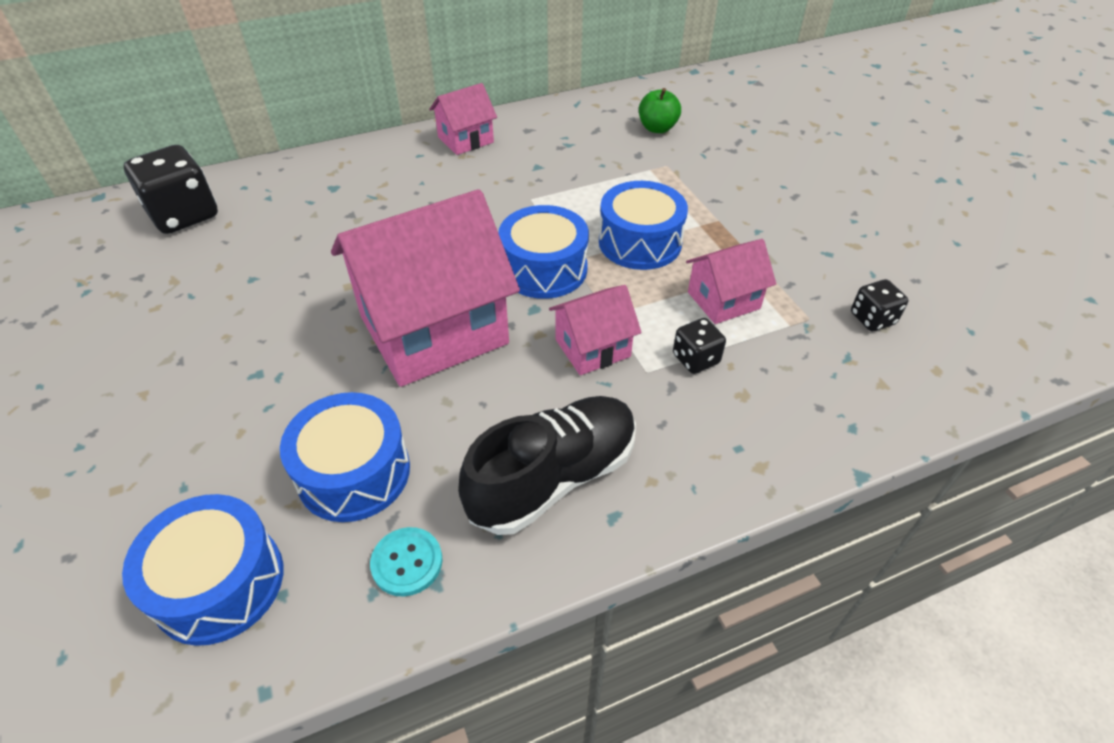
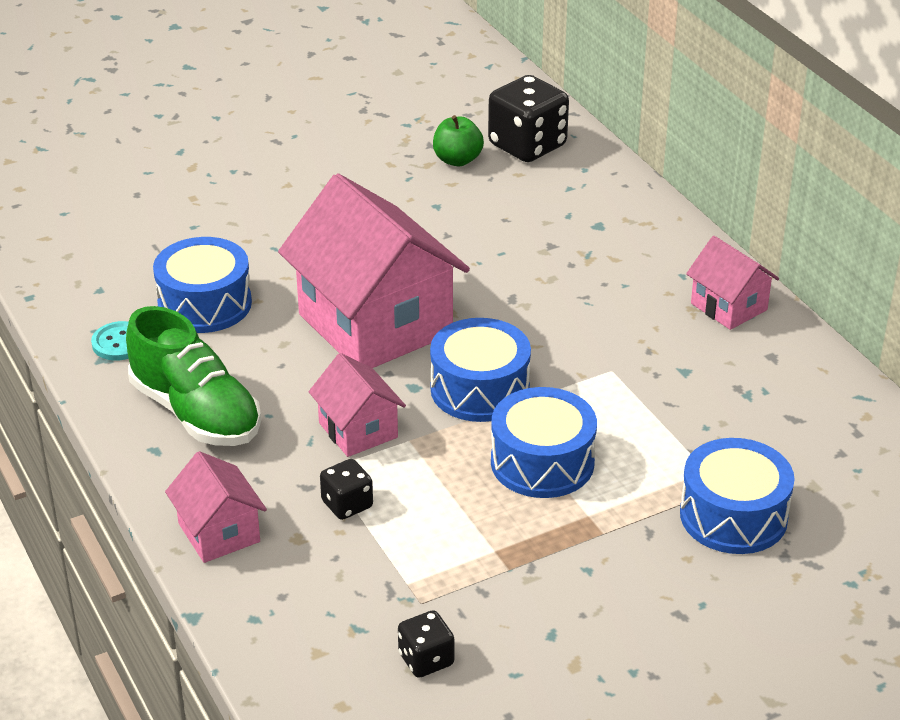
camera: 85 degrees right, 10 degrees down
blue drum [122,494,283,646] -> blue drum moved to [680,438,795,554]
black shoe [458,396,636,535] -> green shoe [126,306,261,446]
green apple [639,88,681,133] -> green apple moved to [433,115,484,166]
pink house [686,239,776,324] -> pink house moved to [165,451,267,563]

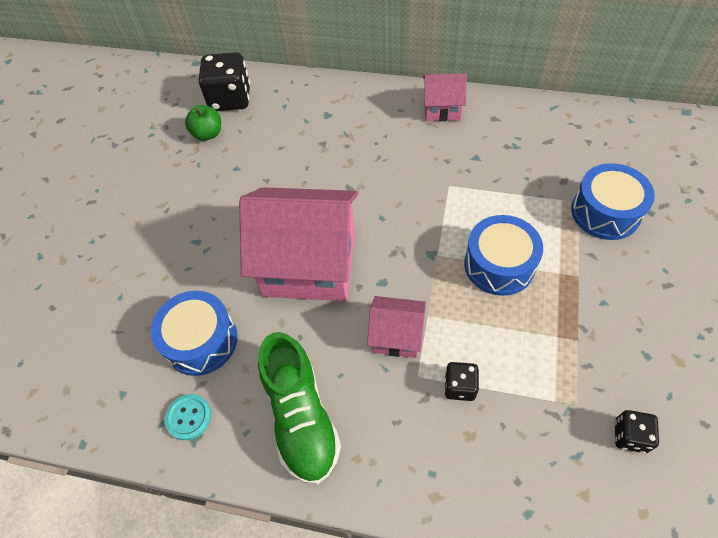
camera: 45 degrees left, 20 degrees up
green shoe [126,306,261,446] -> green shoe turned 75 degrees clockwise [258,332,341,485]
pink house [165,451,267,563] -> none
blue drum [430,318,531,422] -> none

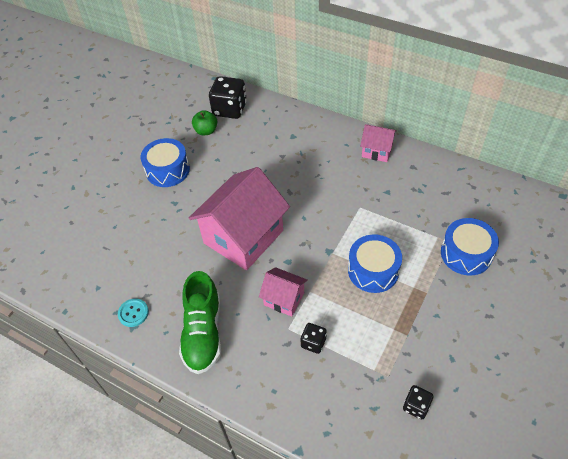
camera: 15 degrees right, 5 degrees down
blue drum [151,291,237,376] -> blue drum moved to [140,138,190,187]
pink house [239,187,358,301] -> pink house turned 75 degrees counterclockwise [189,167,290,270]

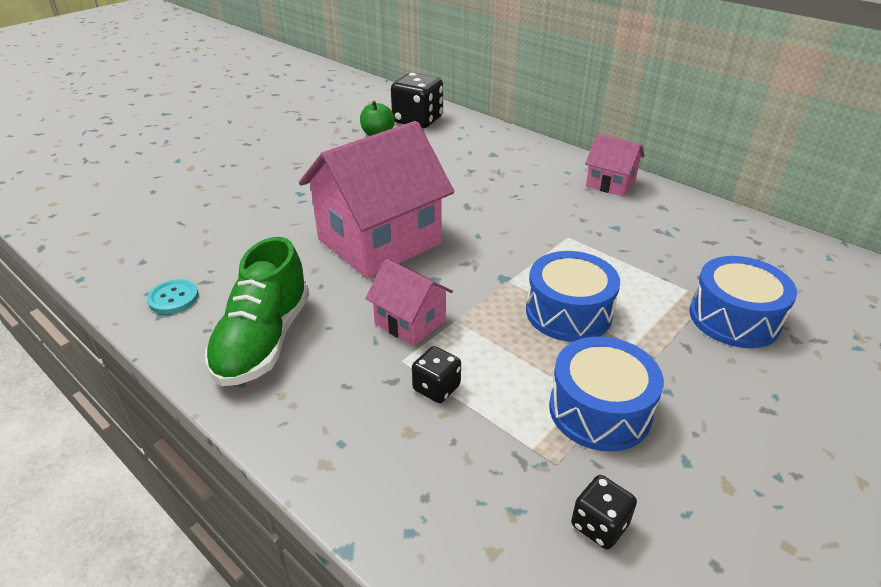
camera: 10 degrees right, 15 degrees down
blue drum [140,138,190,187] -> blue drum moved to [549,336,664,452]

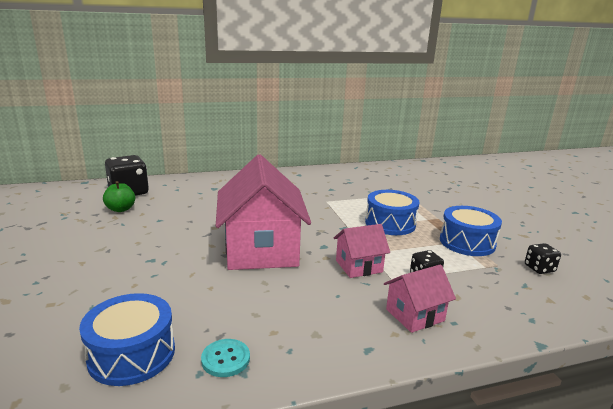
camera: 60 degrees left, 15 degrees down
green shoe [205,237,309,386] -> none
pink house [585,134,645,197] -> pink house moved to [384,264,456,333]
blue drum [690,256,797,348] -> blue drum moved to [79,293,175,386]

